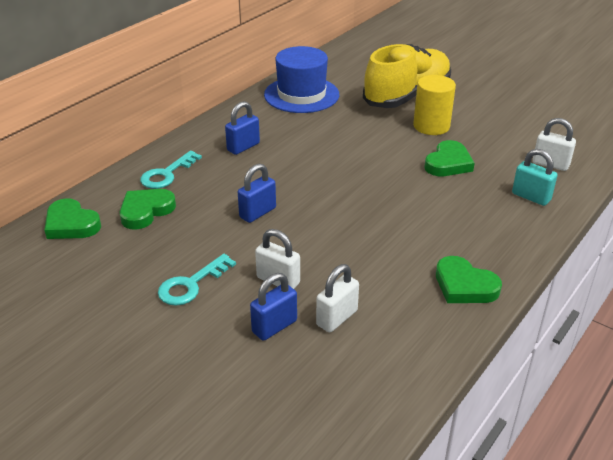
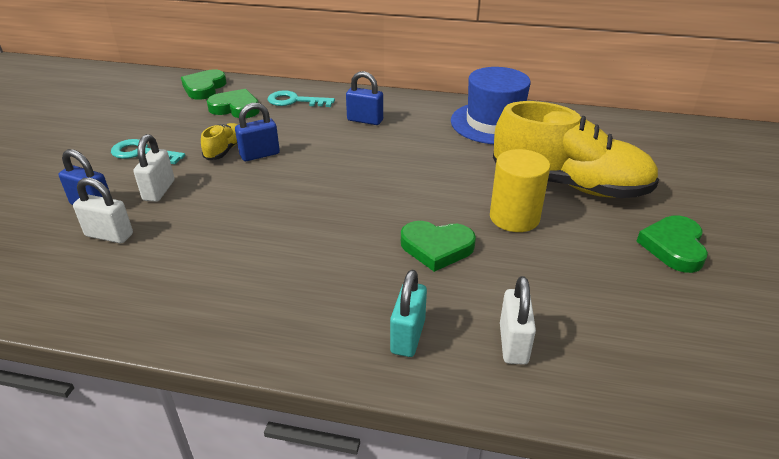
camera: 65 degrees right, 0 degrees up
blue padlock [238,164,276,223] -> blue padlock turned 45 degrees counterclockwise [235,103,280,161]
green heart [436,256,502,303] -> green heart moved to [636,215,708,273]
none -> yellow shoe [201,123,238,160]

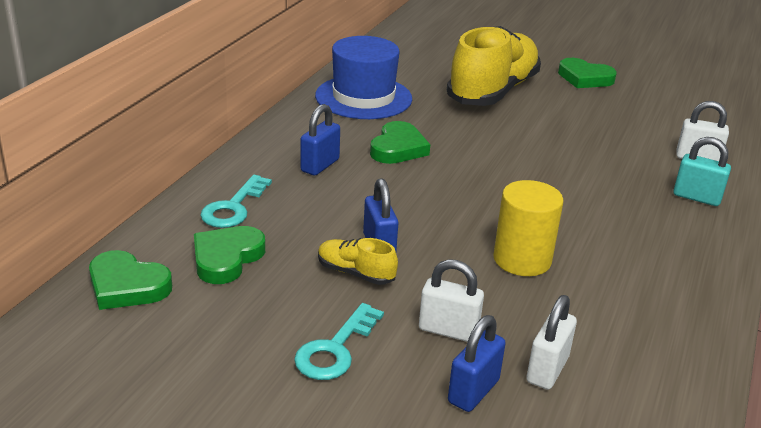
camera: 80 degrees left, 5 degrees down
green heart [401,221,476,272] -> green heart moved to [370,121,430,164]
yellow cylinder [490,149,550,232] -> yellow cylinder moved to [493,180,564,276]

